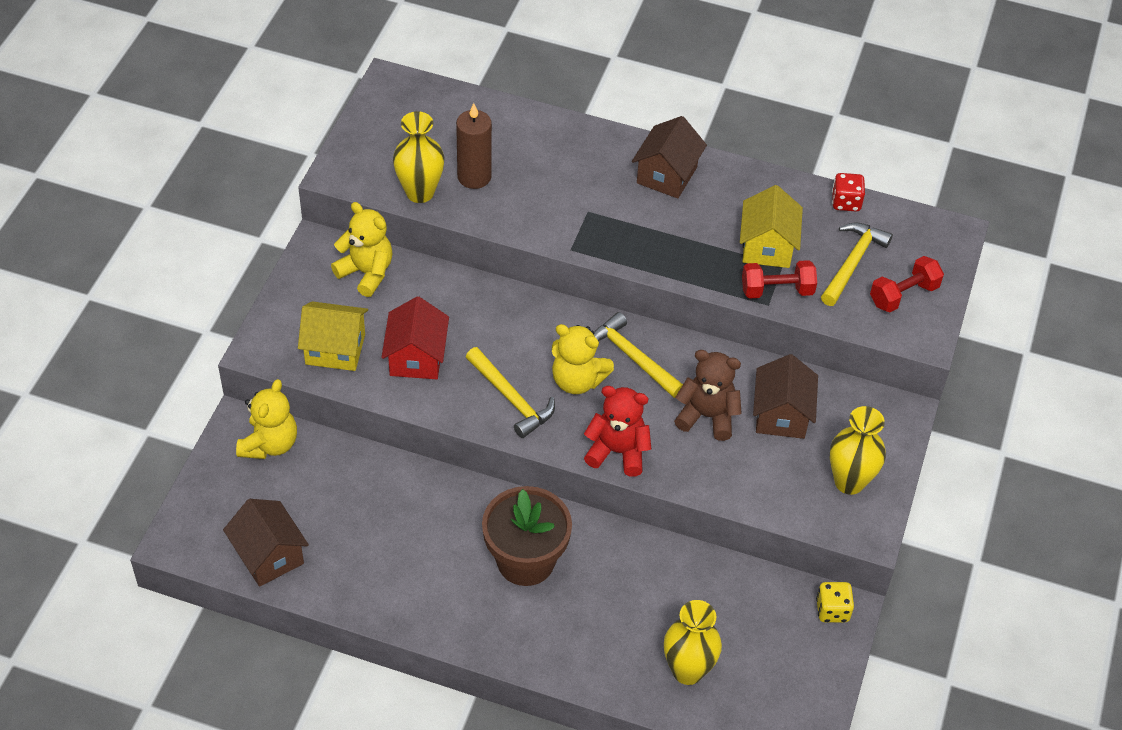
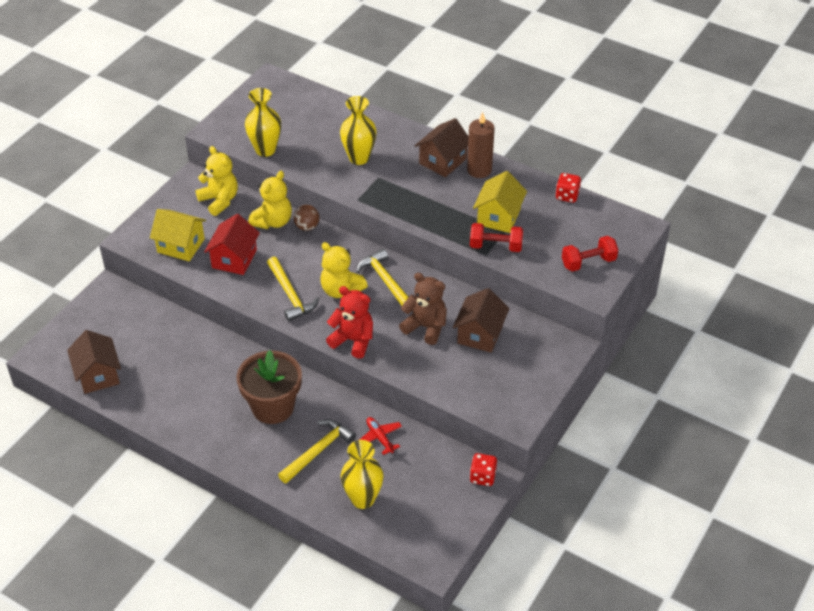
camera: 15 degrees right, 5 degrees down
yellow teddy bear [236,379,297,459] -> yellow teddy bear moved to [248,171,292,229]
brown candle [456,103,492,189] -> brown candle moved to [467,112,495,178]
yellow dice [816,582,854,622] -> red dice [470,453,497,486]
yellow hammer [821,222,893,306] -> yellow hammer moved to [278,419,356,484]
yellow vase [830,406,886,495] -> yellow vase moved to [340,96,377,165]
none -> brown ball [293,205,320,231]
none -> red plane [359,417,402,455]

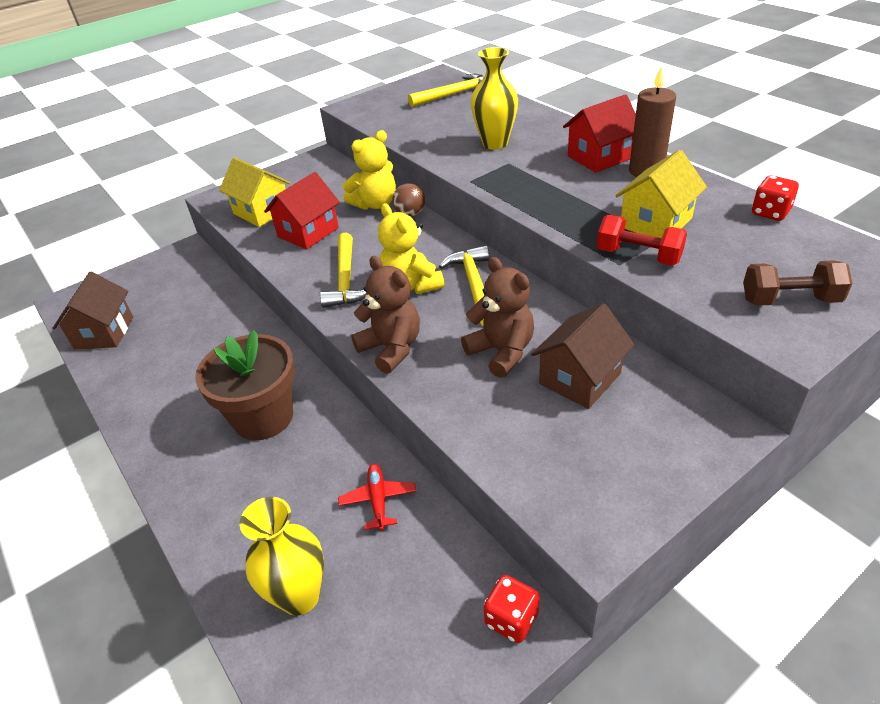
camera: 25 degrees right, 5 degrees down
yellow teddy bear [196,146,238,216] -> none
yellow vase [245,88,281,157] -> none
yellow hammer [278,419,356,484] -> yellow hammer moved to [408,74,484,107]
red teddy bear [326,286,373,359] -> brown teddy bear [351,256,420,374]
brown house [415,118,469,177] -> red house [563,94,636,173]
red dumbbell [562,236,618,272] -> brown dumbbell [743,260,853,306]

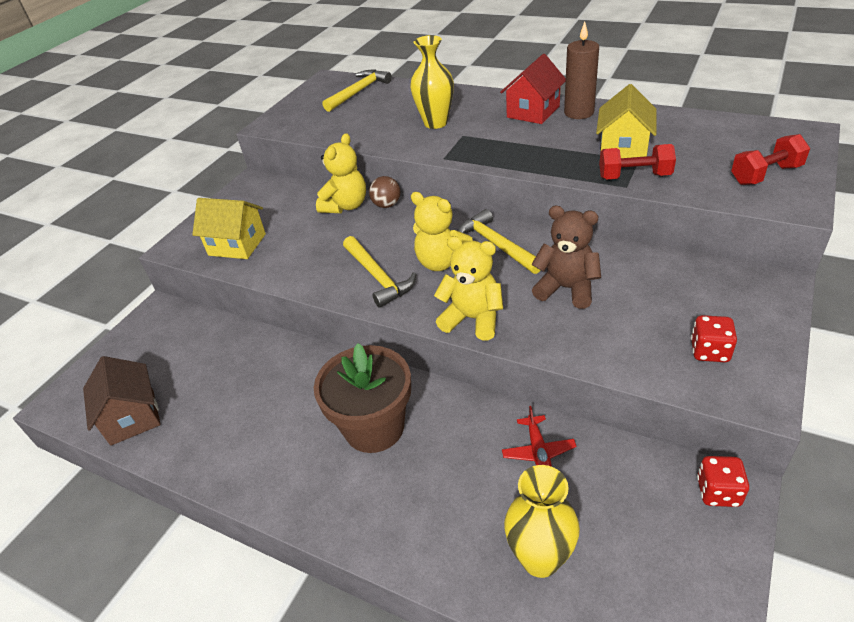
camera: 25 degrees left, 0 degrees up
red house [264,172,340,250] -> none
red plane [338,464,416,531] -> red plane turned 150 degrees counterclockwise [502,406,577,467]
brown teddy bear [351,256,420,374] -> yellow teddy bear [434,236,503,340]
brown house [531,303,635,409] -> none
brown dumbbell [743,260,853,306] -> red dumbbell [731,134,810,185]
red dice [752,175,799,221] -> red dice moved to [691,315,737,362]

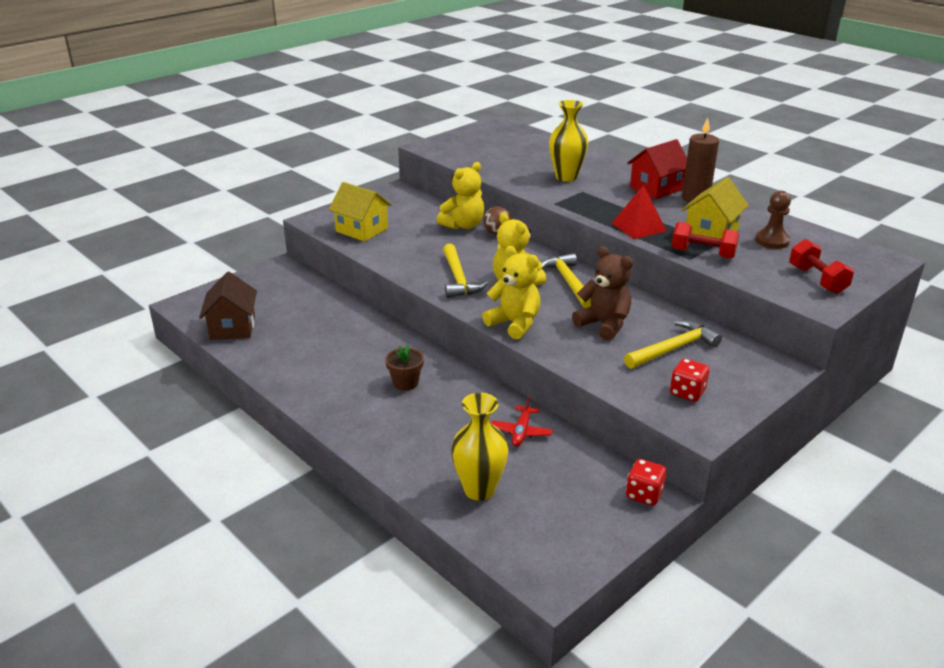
camera: 15 degrees right, 10 degrees down
brown flower pot [314,343,411,453] -> brown flower pot [385,345,424,391], size x0.50
yellow hammer [322,69,392,112] -> yellow hammer moved to [624,320,722,369]
red dumbbell [731,134,810,185] -> red dumbbell turned 75 degrees clockwise [789,239,854,294]
none -> red pyramid [611,185,667,239]
none -> brown pawn [755,191,791,249]

